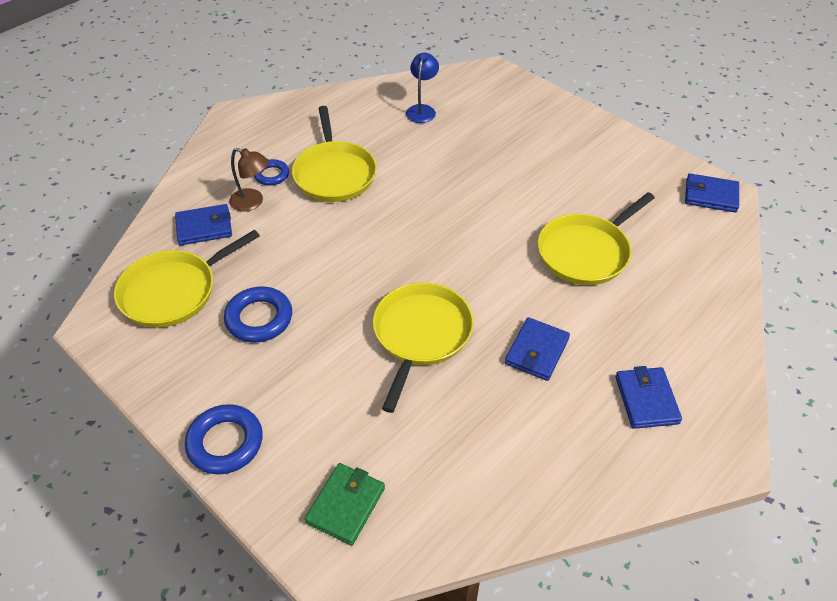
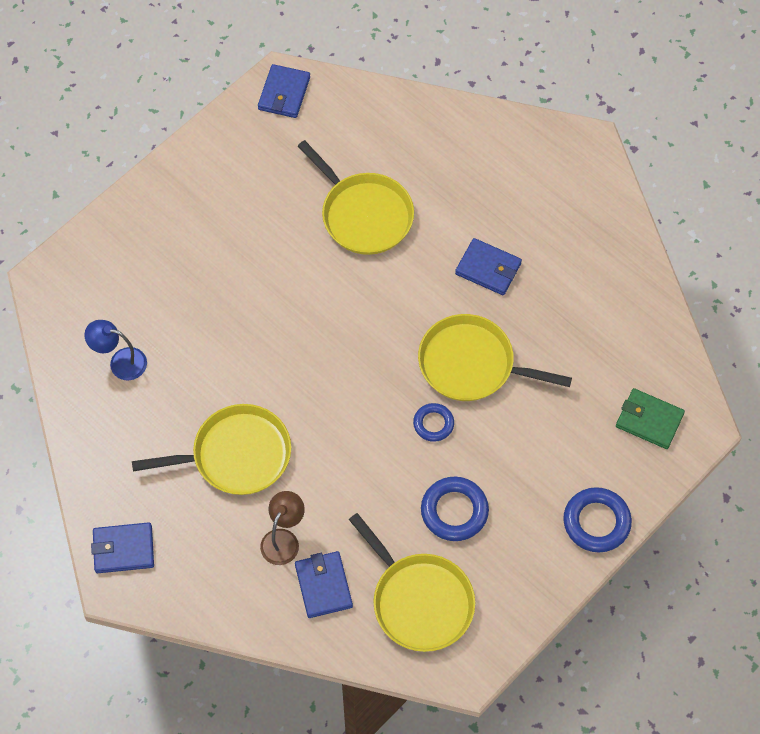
camera: 90 degrees left, 15 degrees up
blue ring [254,159,289,186] -> blue ring moved to [413,403,454,442]
blue wallet [615,366,682,429] -> blue wallet moved to [91,522,154,573]

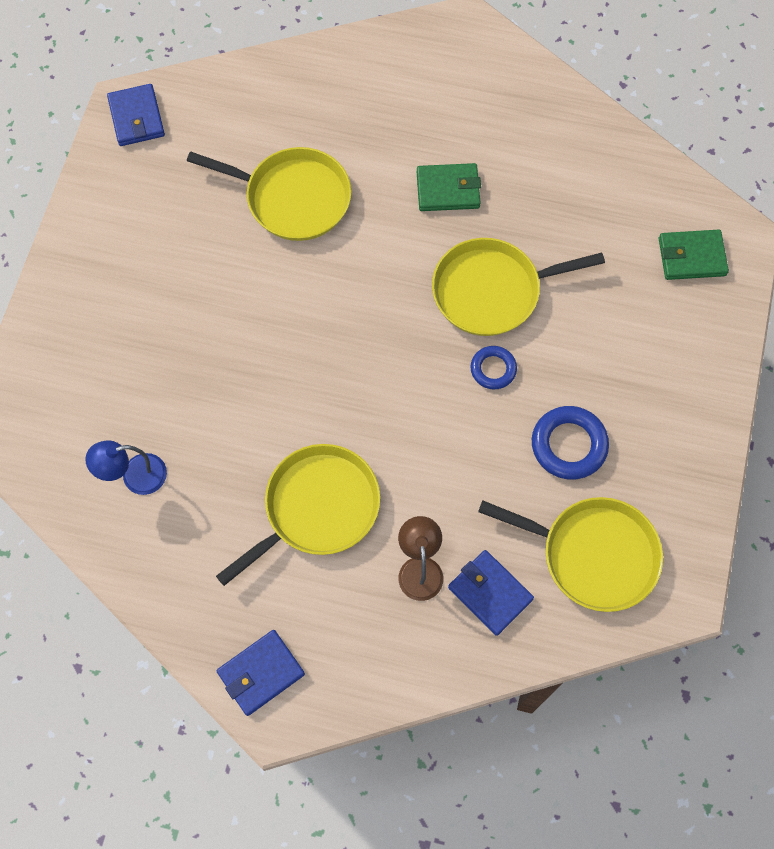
camera: 30 degrees left, 5 degrees up
blue wallet [455,238,522,295] -> green wallet [417,163,481,211]
blue ring [563,487,632,552] -> none

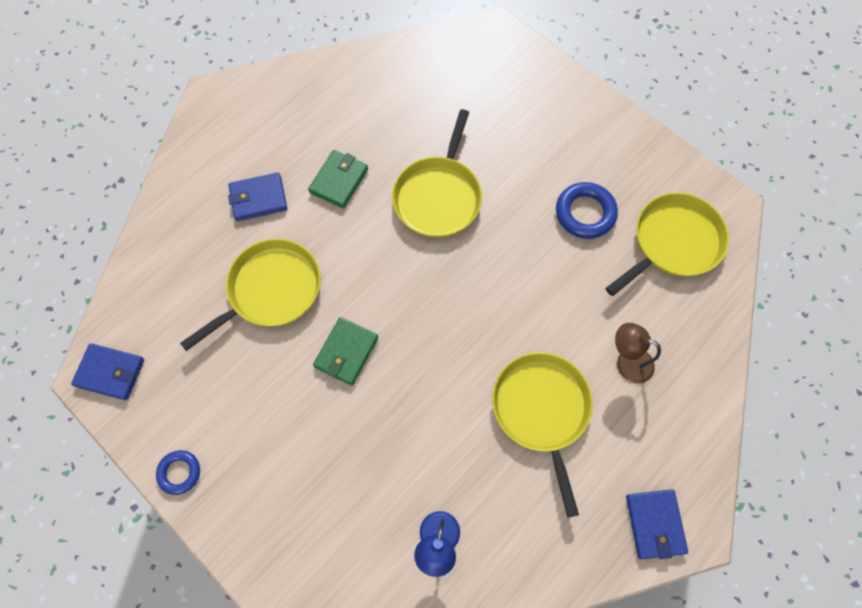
camera: 60 degrees left, 0 degrees up
blue wallet [448,550,534,636] -> blue wallet moved to [228,173,287,221]
blue ring [470,346,517,389] -> blue ring moved to [156,450,200,495]
green wallet [659,230,729,280] -> green wallet moved to [313,317,378,385]

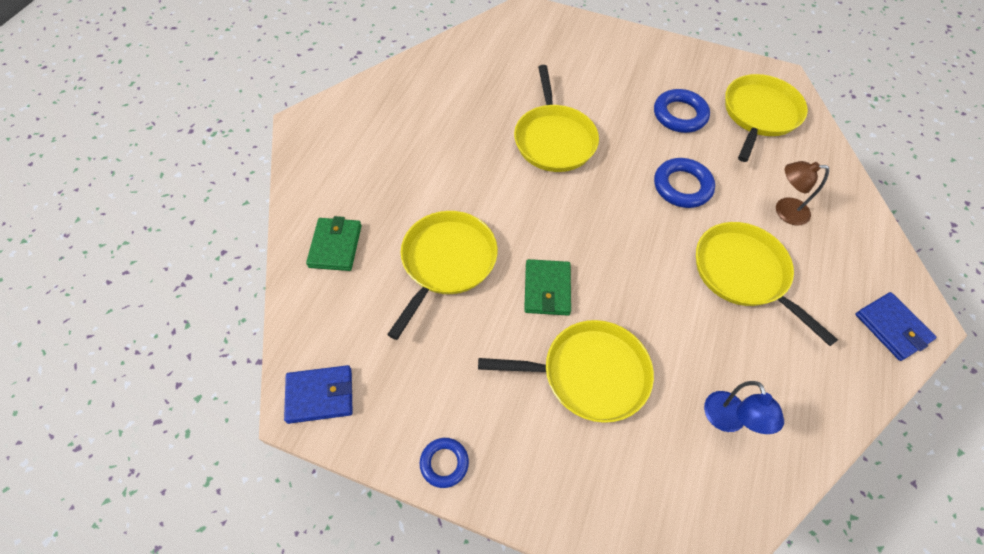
camera: 25 degrees left, 10 degrees down
blue wallet [228,173,287,221] -> none
green wallet [308,150,368,208] -> green wallet moved to [306,216,361,271]
none -> yellow pan [478,320,654,423]
none -> blue ring [654,158,715,208]

